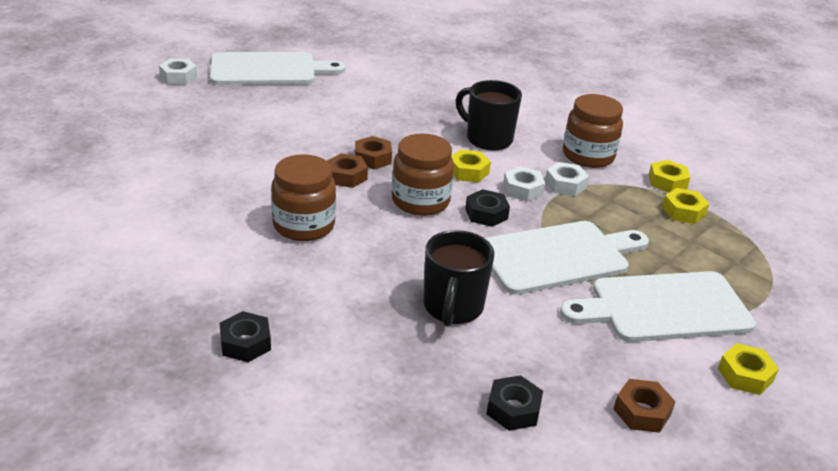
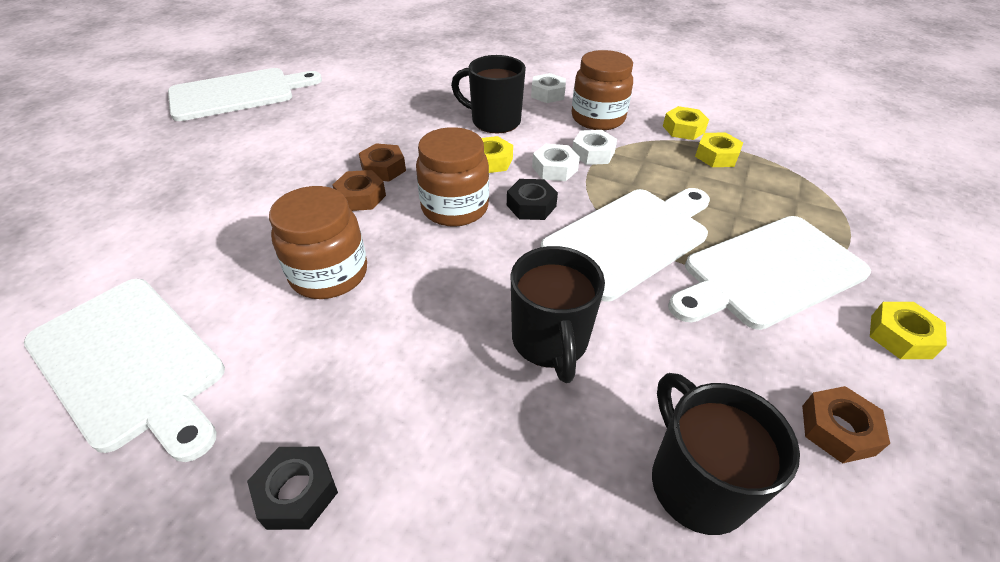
camera: 15 degrees left, 10 degrees up
white nut [159,59,197,84] -> white nut moved to [531,73,566,103]
black nut [486,375,543,431] -> black mug [652,373,800,535]
none -> white cutting board [24,279,225,462]

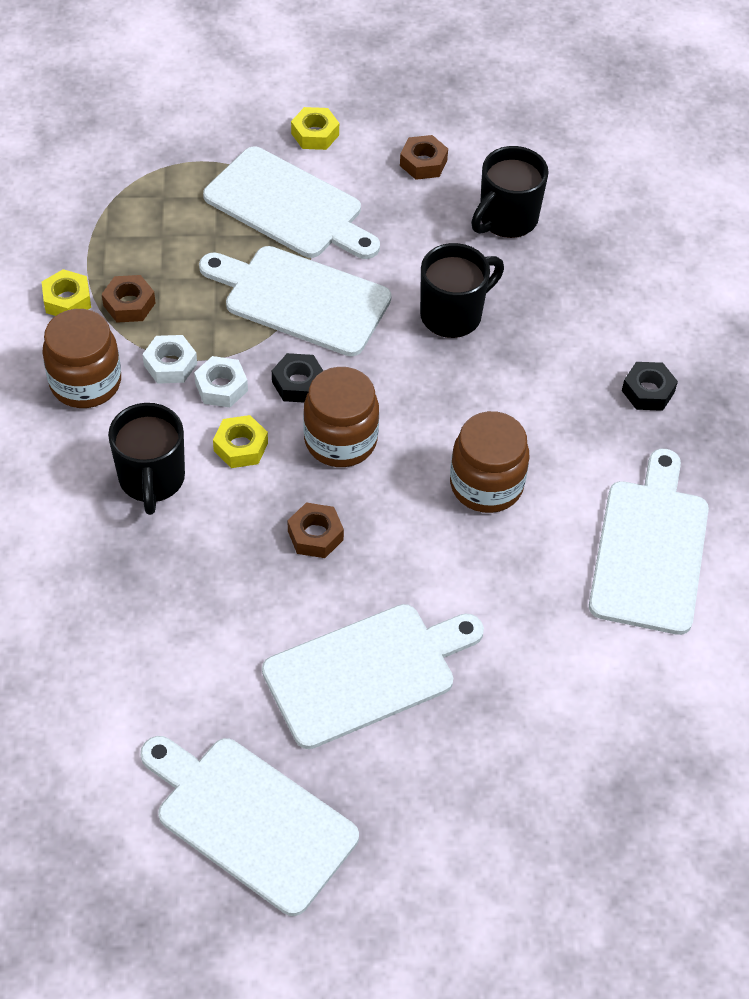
camera: 120 degrees left, 10 degrees up
brown nut [333,170,386,211] -> brown nut moved to [102,275,155,323]
white nut [531,73,566,103] -> none
yellow nut [695,132,744,167] -> none
none -> white cutting board [262,604,484,749]

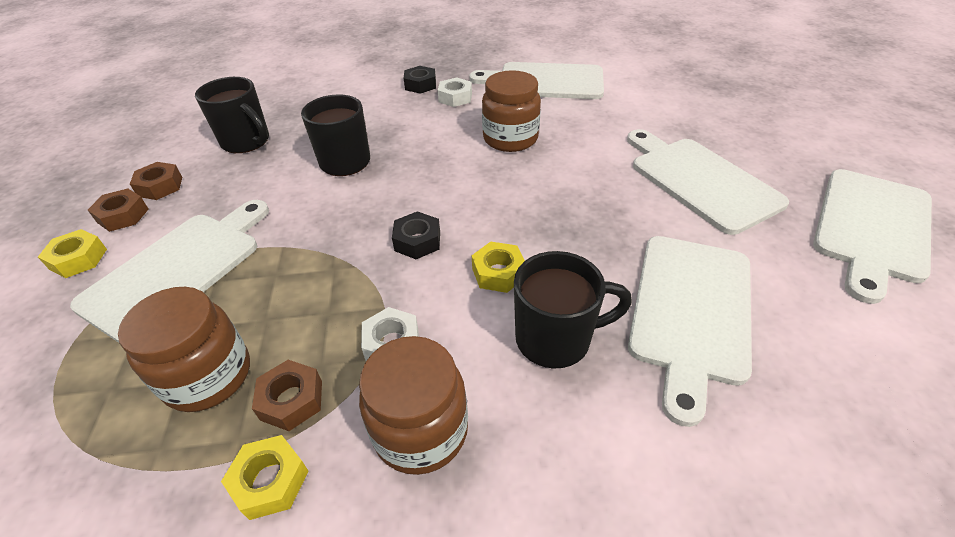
camera: 90 degrees left, 10 degrees down
white nut [194,356,248,407] -> white nut moved to [438,77,472,107]
white cutting board [199,246,392,356] -> white cutting board moved to [628,236,752,427]
brown nut [288,503,344,558] -> brown nut moved to [88,189,149,232]
brown jar [303,367,379,467] -> brown jar moved to [118,287,250,412]

